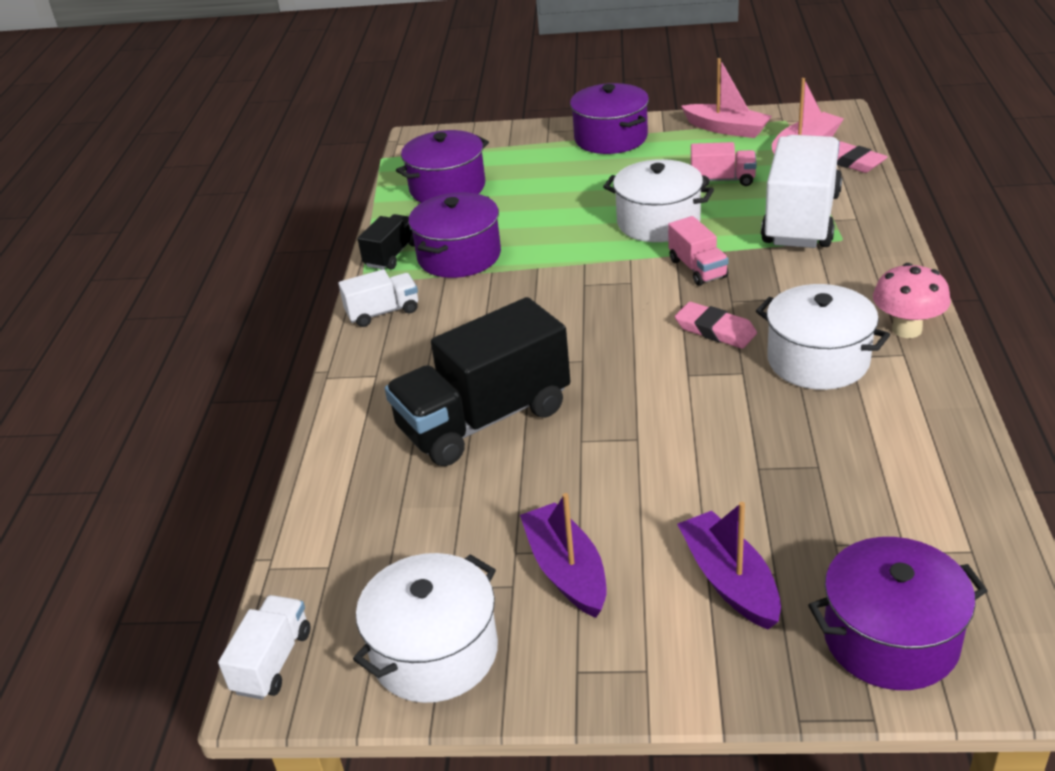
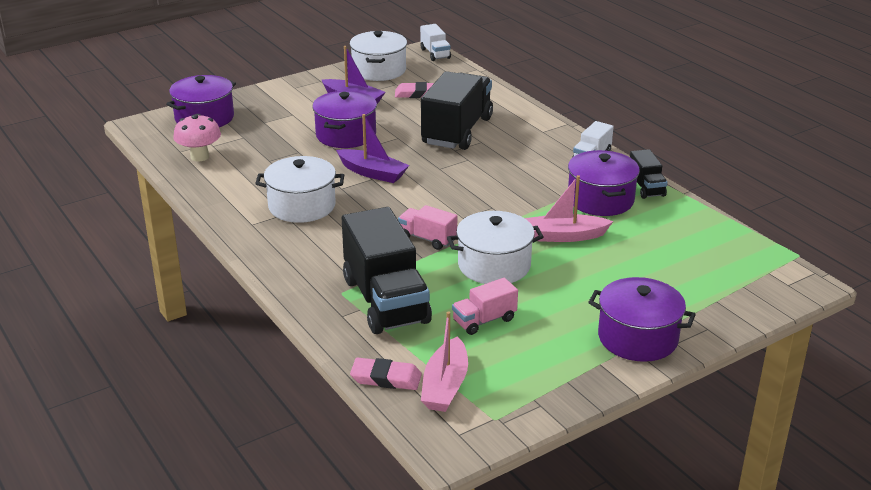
camera: 140 degrees right, 5 degrees down
purple pot [396,130,489,203] -> purple pot moved to [312,91,377,148]
pink eraser [675,302,757,349] -> pink eraser moved to [395,82,434,98]
purple boat [677,502,781,629] -> purple boat moved to [336,114,409,183]
pink boat [681,58,772,138] -> pink boat moved to [525,175,613,242]
white truck [761,135,842,248] -> black truck [342,207,432,334]
pink mushroom [873,263,951,338] -> pink mushroom moved to [173,114,221,162]

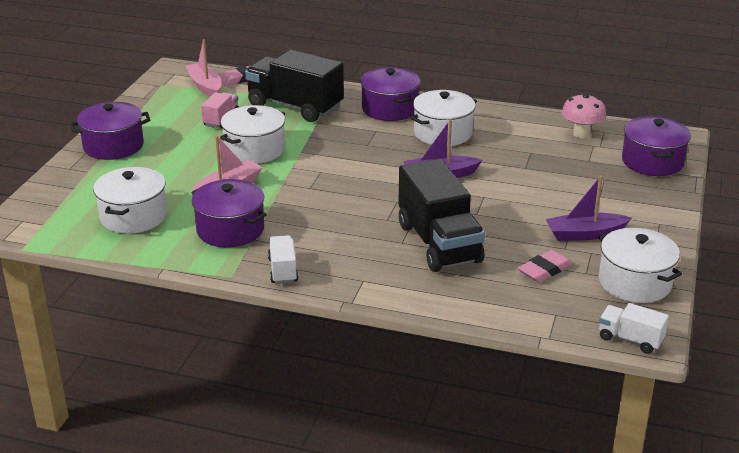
camera: 140 degrees right, 0 degrees up
purple pot [312,91,377,148] -> purple pot moved to [360,67,420,121]
pink truck [398,205,457,250] -> none
black truck [630,149,668,199] -> none
none -> white pot [93,167,167,234]

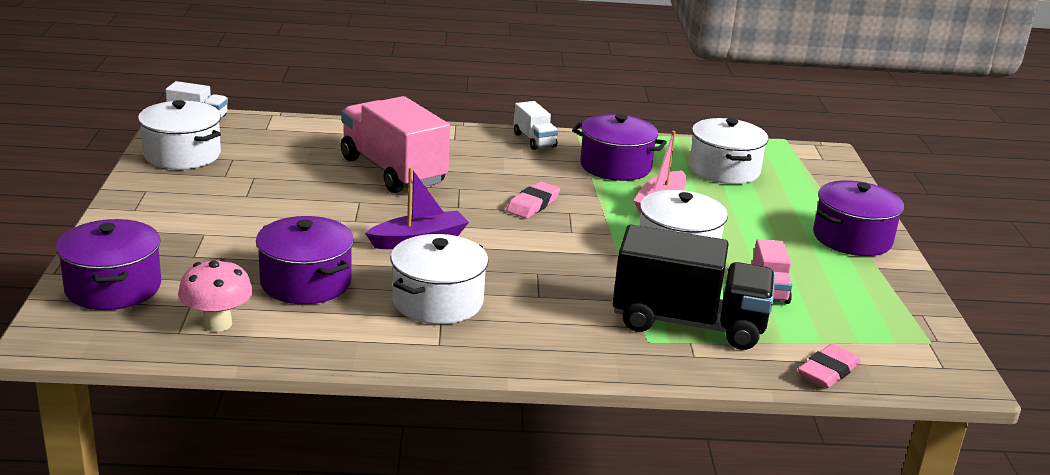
camera: 160 degrees right, 5 degrees down
pink boat [186,39,221,97] -> none
purple pot [360,67,420,121] -> purple pot moved to [256,216,354,304]
black truck [398,159,485,272] -> pink truck [341,96,450,193]
pink eraser [518,250,573,282] -> pink eraser moved to [506,181,560,219]
purple boat [546,175,631,241] -> none

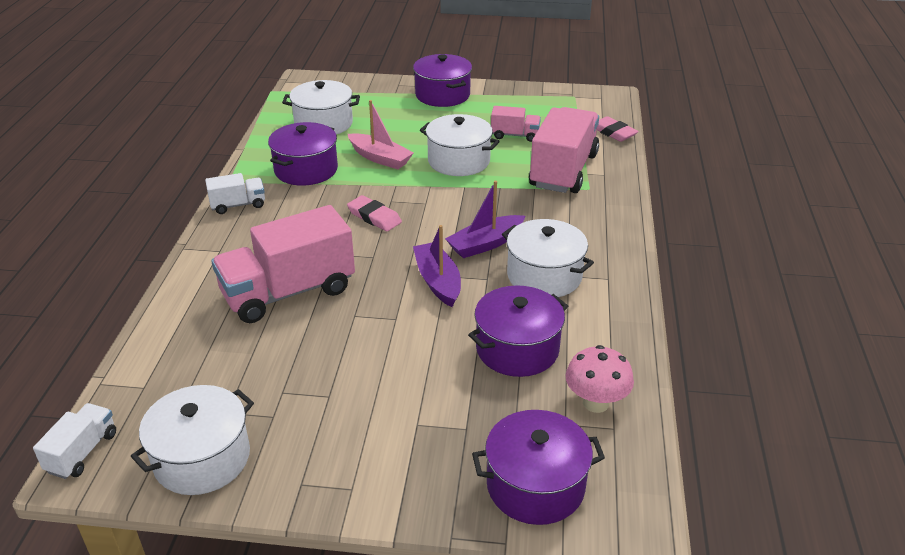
camera: 80 degrees left, 10 degrees up
black truck [613,225,775,350] -> pink truck [529,107,599,193]
none -> purple boat [445,181,525,258]

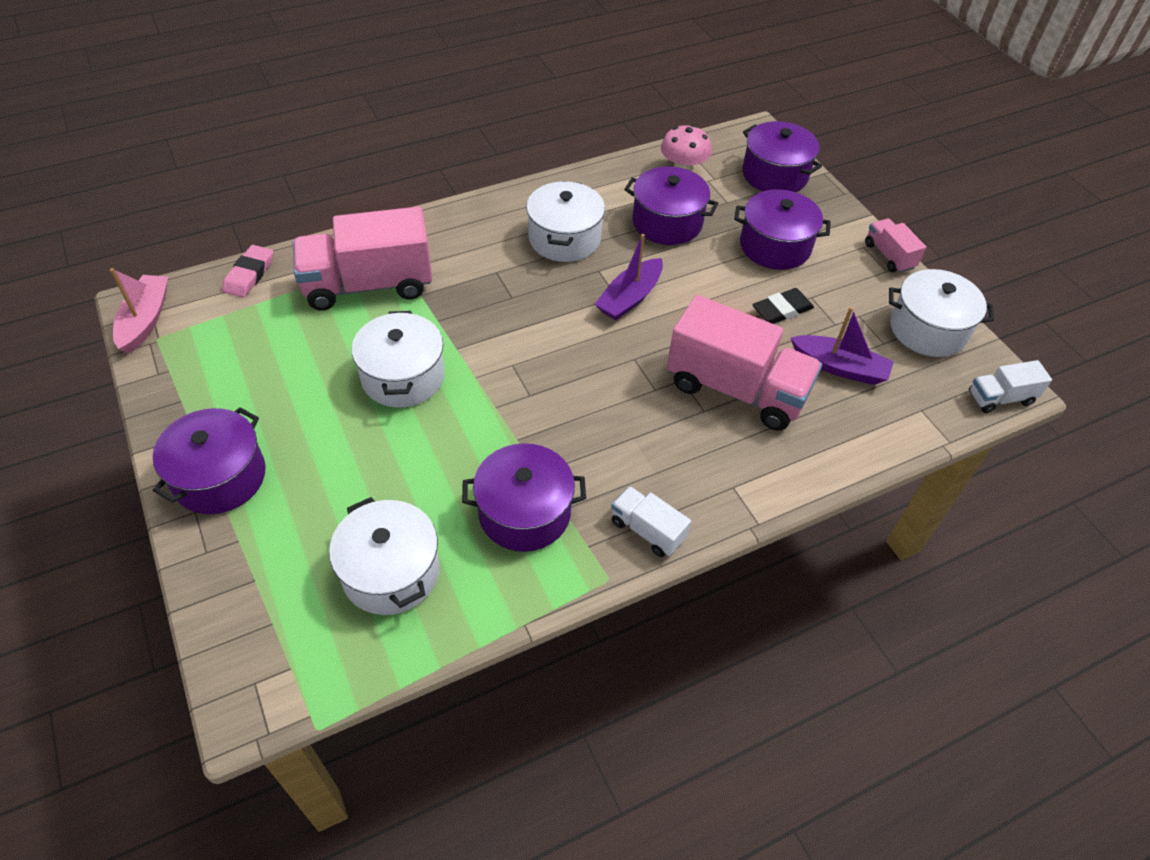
camera: 125 degrees left, 15 degrees up
pink eraser [347,195,402,231] -> none
pink boat [348,100,414,169] -> pink boat moved to [110,268,168,354]
purple boat [445,181,525,258] -> purple boat moved to [791,307,894,385]
pink truck [491,106,541,142] -> pink truck moved to [865,218,926,273]
none -> purple pot [734,189,831,270]
none -> black eraser [752,288,814,324]

